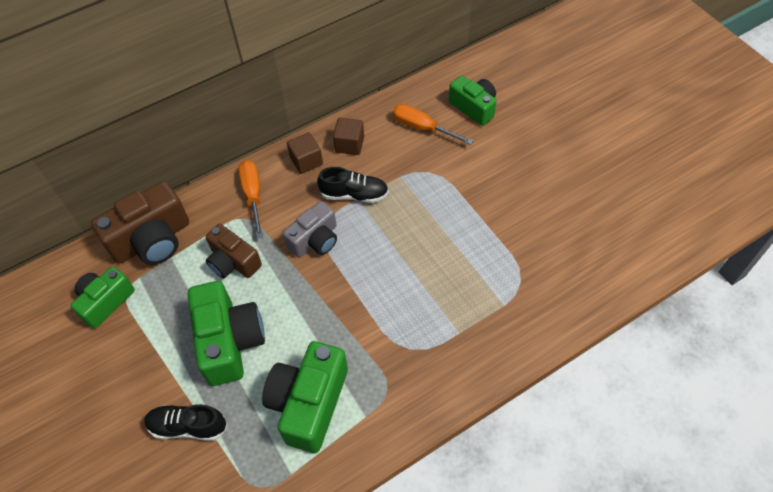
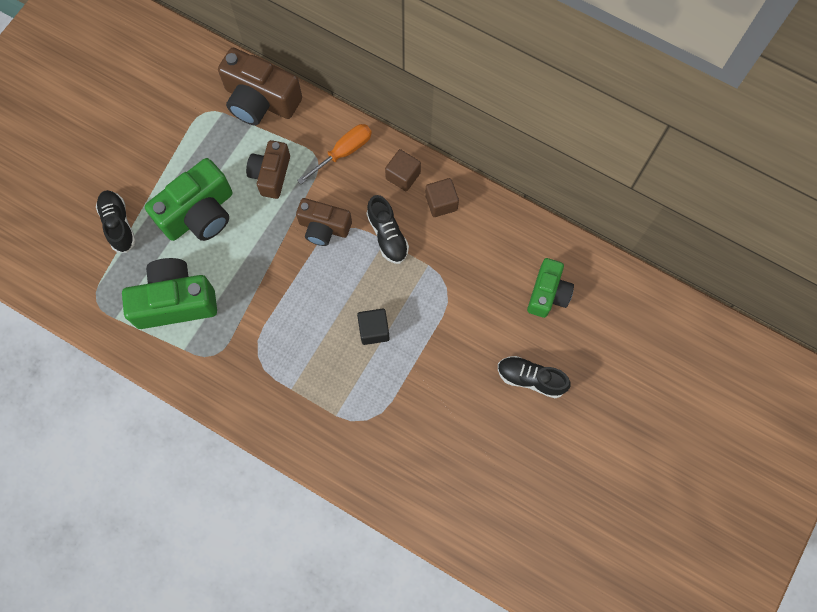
camera: 60 degrees right, 15 degrees up
green camera [71,267,135,329] -> none
grey camera [282,201,337,258] -> brown camera [296,198,352,246]
orange screwdriver [392,104,473,145] -> none
none -> black cube [357,309,390,345]
none -> black shoe [498,356,571,398]

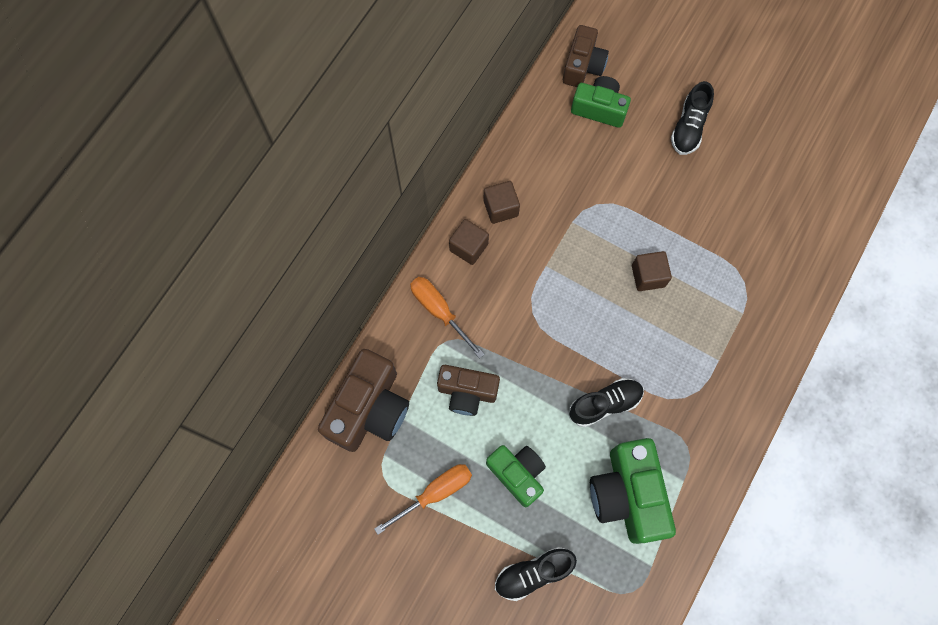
camera: 90 degrees left, 0 degrees up
green camera [145,158,233,241] -> green camera [486,445,546,507], size x0.64
brown camera [296,198,352,246] -> brown camera moved to [563,25,609,87]
black cube [357,309,390,345] -> brown cube [632,251,672,291]
black shoe [366,195,409,264] -> black shoe moved to [569,378,644,427]
none -> orange screwdriver [374,464,472,535]

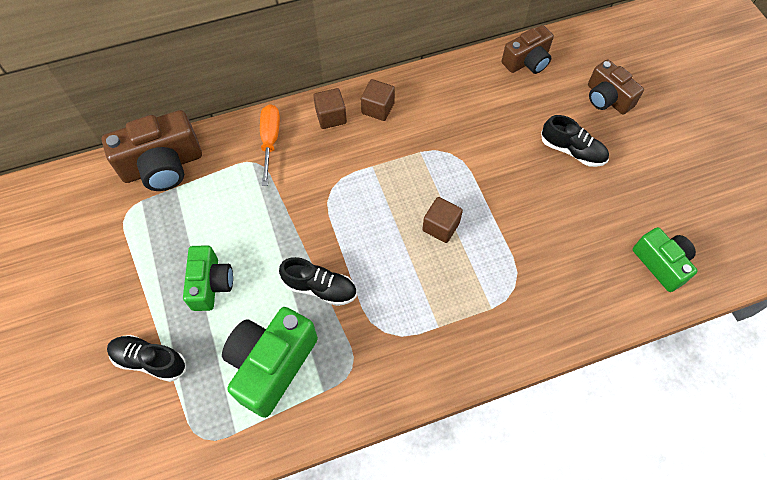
camera: 40 degrees right, 10 degrees down
orange screwdriver [374,464,472,535] -> none
brown camera [437,365,500,416] -> brown camera moved to [588,59,644,114]
green camera [571,76,631,128] -> green camera moved to [633,227,698,292]
black shoe [671,81,714,155] -> black shoe turned 120 degrees counterclockwise [541,115,609,167]

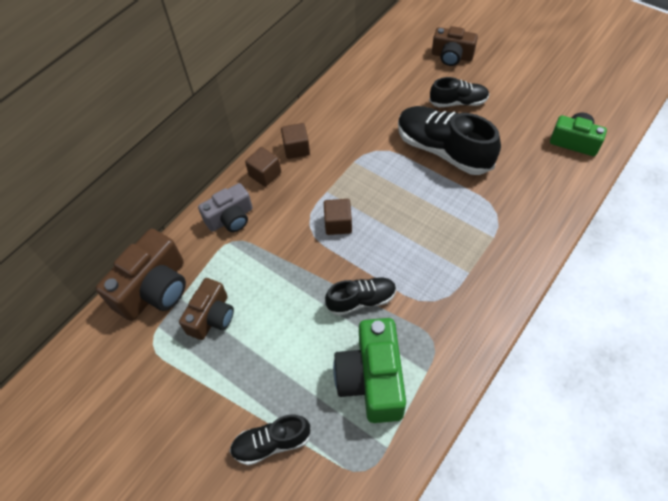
camera: 30 degrees left, 5 degrees down
green camera [183,245,233,311] -> none
orange screwdriver [260,104,280,186] -> grey camera [198,183,253,232]
brown cube [422,197,463,243] -> brown cube moved to [324,199,352,235]
brown camera [502,25,554,74] -> brown camera moved to [179,278,234,340]
none -> black shoe [398,106,501,175]

